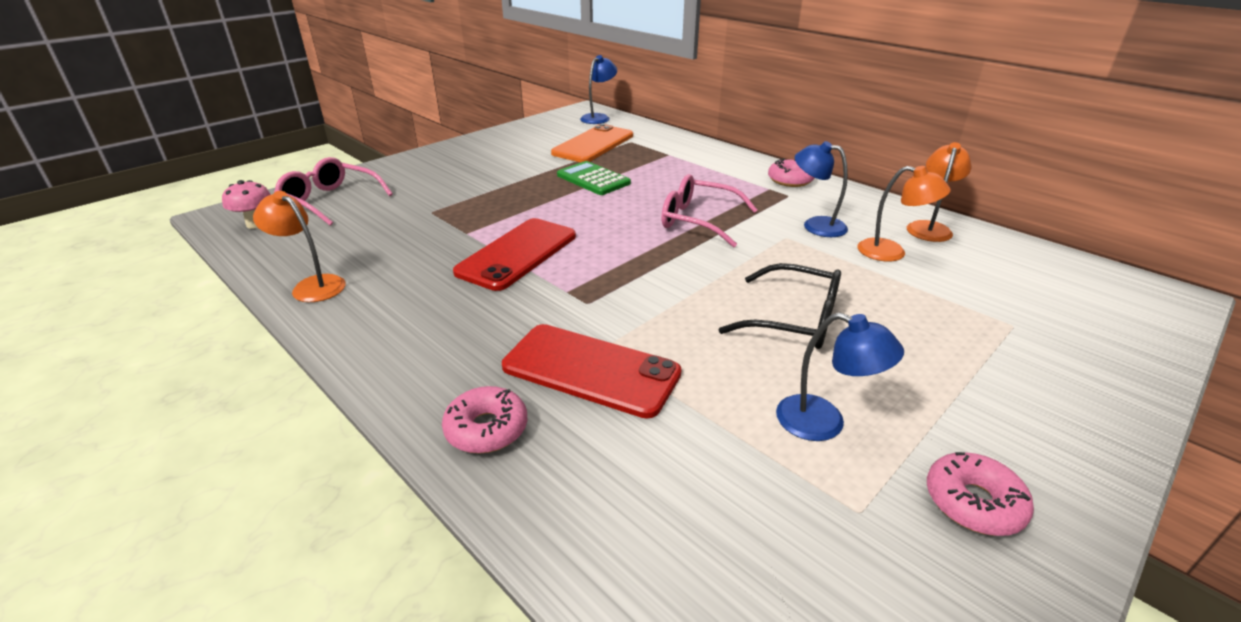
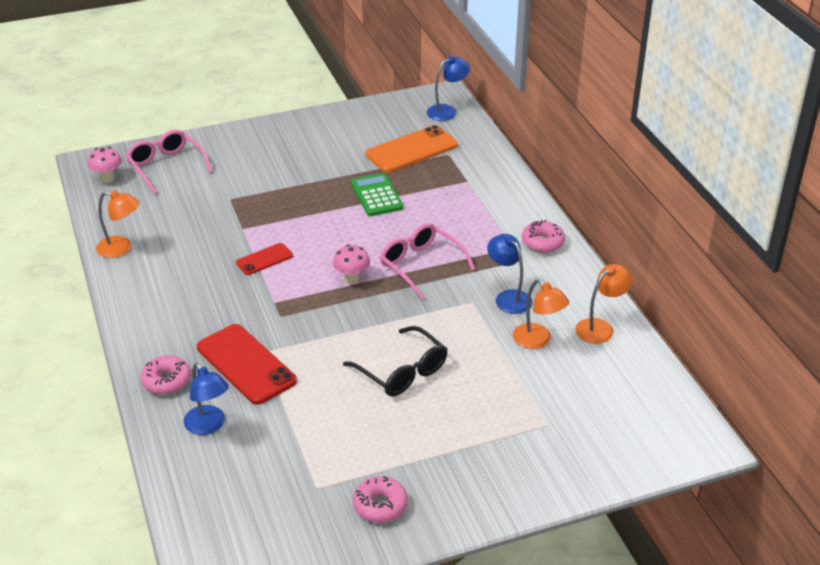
camera: 25 degrees right, 5 degrees up
orange lamp [253,191,346,302] -> orange lamp turned 135 degrees clockwise [96,190,139,258]
red phone [453,218,576,291] -> red phone [236,243,293,275], size x0.54
blue lamp [776,312,904,441] -> blue lamp moved to [184,363,229,435]
none -> pink mushroom [333,244,370,284]

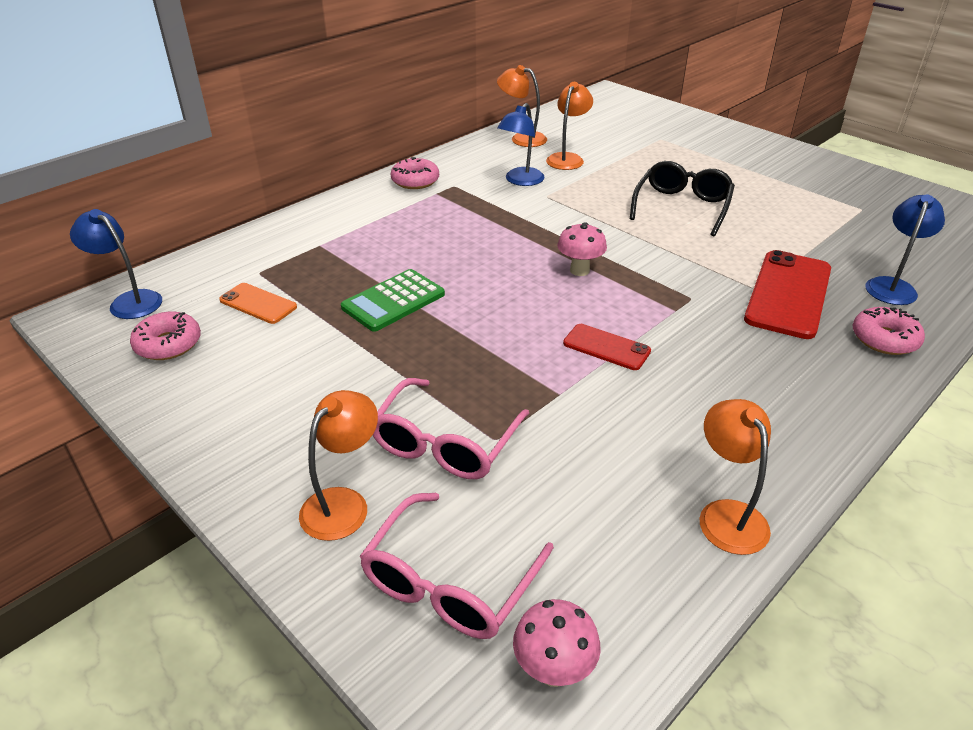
camera: 115 degrees left, 0 degrees up
pink donut [353,476,408,523] -> pink donut moved to [130,311,201,360]
orange phone [366,125,458,173] -> orange phone [219,283,297,324], size x0.54
pink glasses [380,223,475,299] -> pink glasses moved to [373,378,529,479]
none -> orange lamp [299,390,378,541]

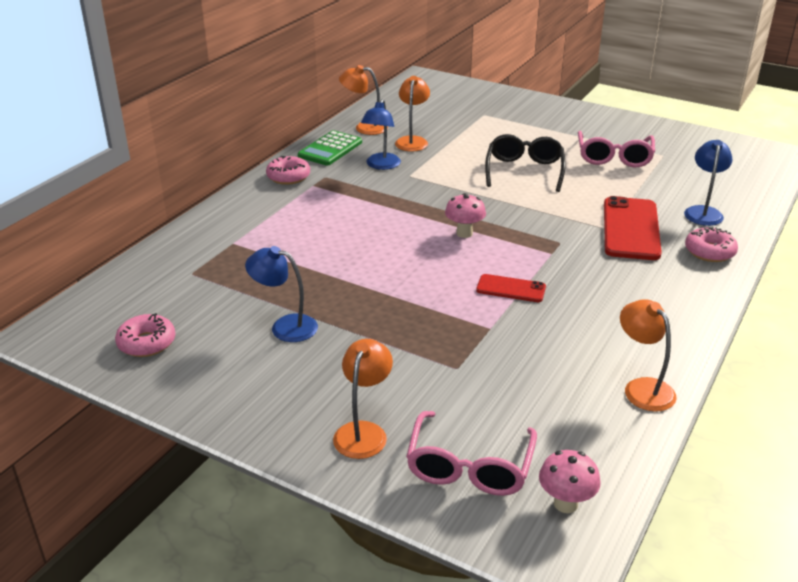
camera: 15 degrees left, 5 degrees down
blue lamp [70,209,162,319] -> blue lamp moved to [245,246,318,342]
orange phone [219,283,297,324] -> none
green calculator [341,269,445,332] -> green calculator moved to [298,130,362,166]
pink glasses [373,378,529,479] -> pink glasses moved to [578,131,655,167]

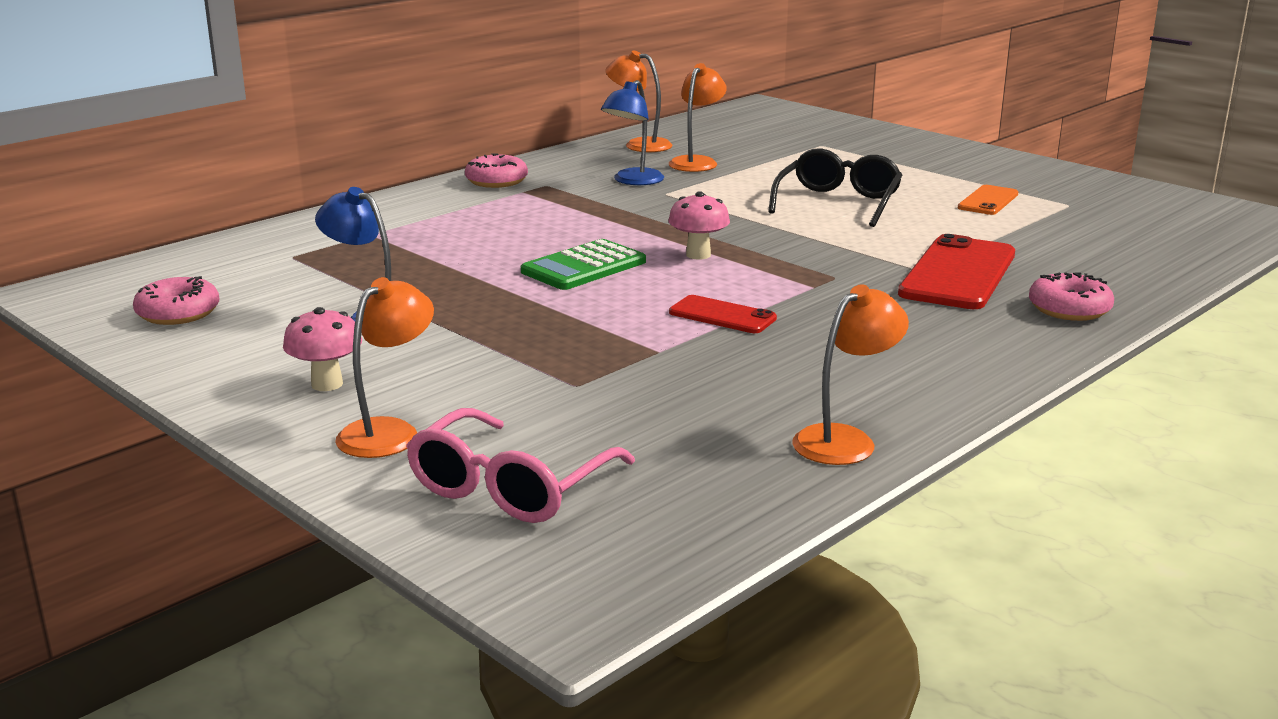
camera: 15 degrees right, 10 degrees down
green calculator [298,130,362,166] -> green calculator moved to [521,239,646,290]
pink mushroom [539,450,601,513] -> pink mushroom moved to [283,307,362,391]
pink glasses [578,131,655,167] -> orange phone [958,185,1018,215]
orange lamp [620,300,677,412] -> orange lamp turned 60 degrees clockwise [792,284,909,465]
blue lamp [684,140,732,226] -> none

